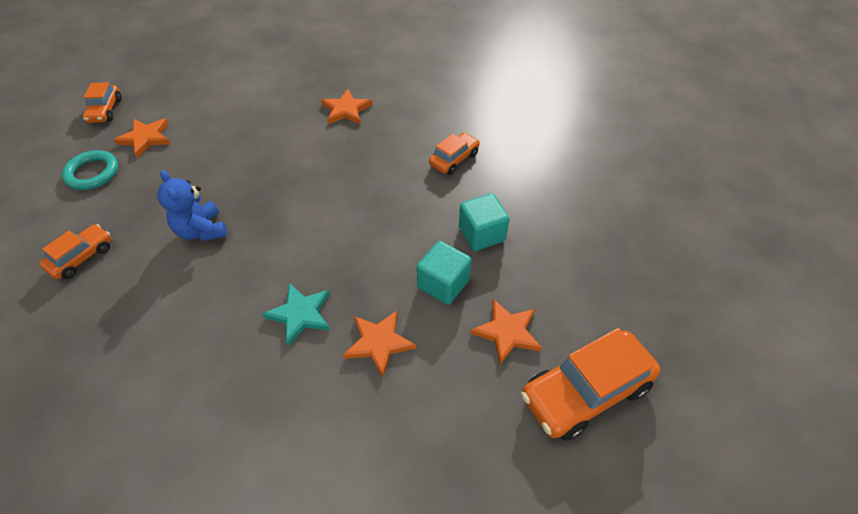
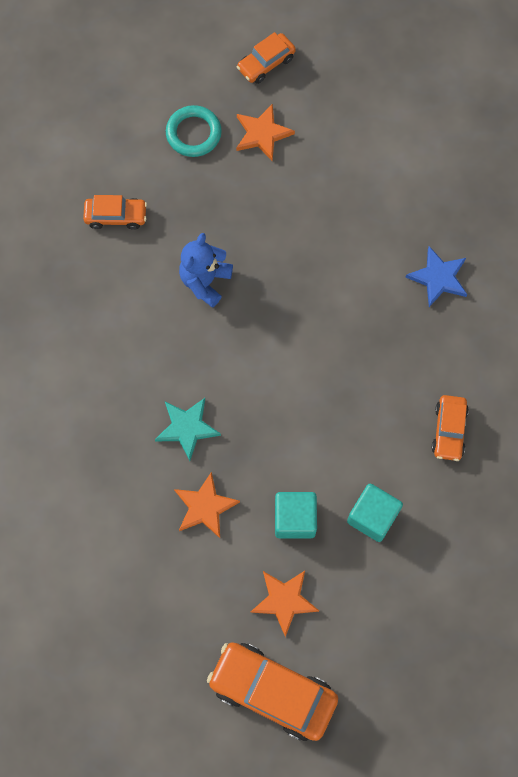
camera: 55 degrees right, 20 degrees up
orange star [321,89,373,124] -> blue star [406,246,467,307]
orange car [429,132,480,175] -> orange car turned 90 degrees clockwise [431,395,469,461]

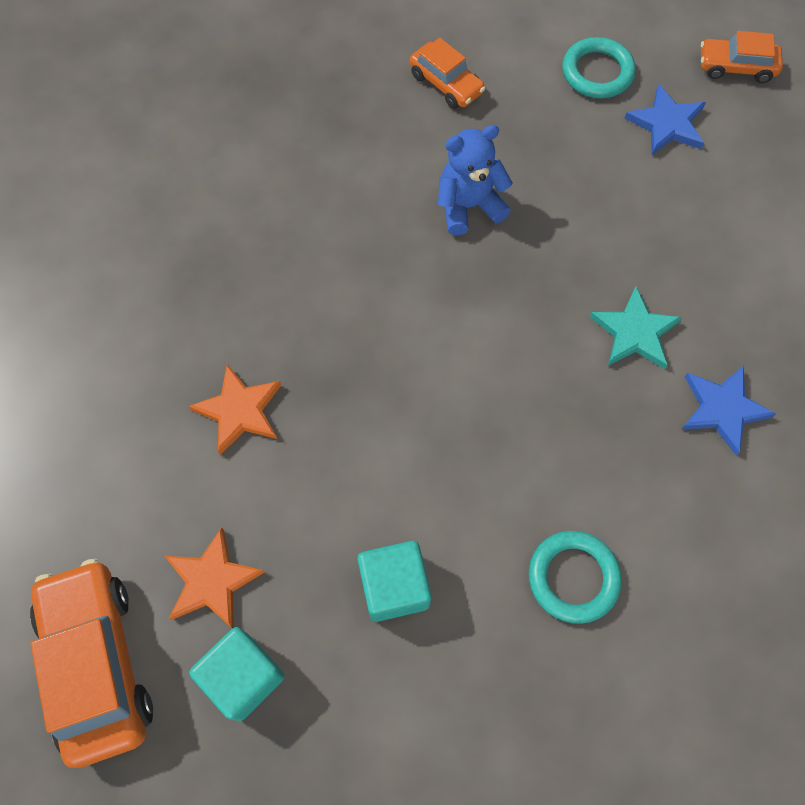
camera: 45 degrees right, 5 degrees down
turquoise star [155,398,221,461] -> turquoise star moved to [590,287,682,369]
orange star [236,103,295,161] -> blue star [624,84,706,155]
turquoise cube [275,492,317,538] -> turquoise cube moved to [189,627,285,721]
orange car [431,395,469,461] -> turquoise ring [529,531,622,624]

